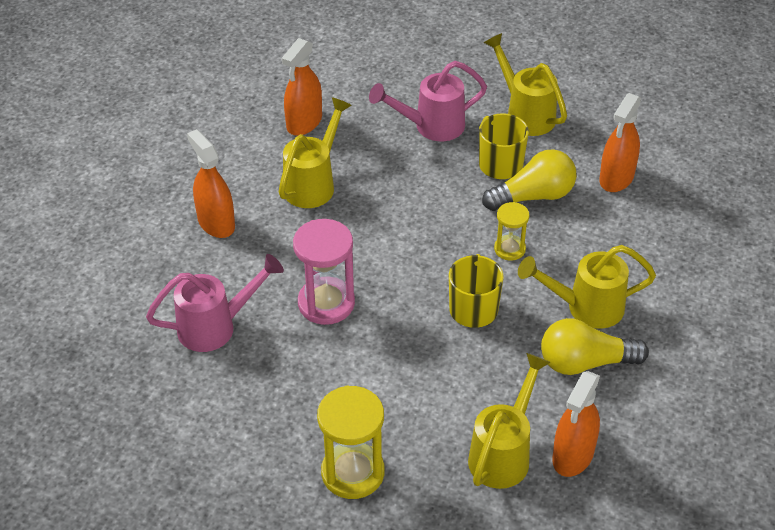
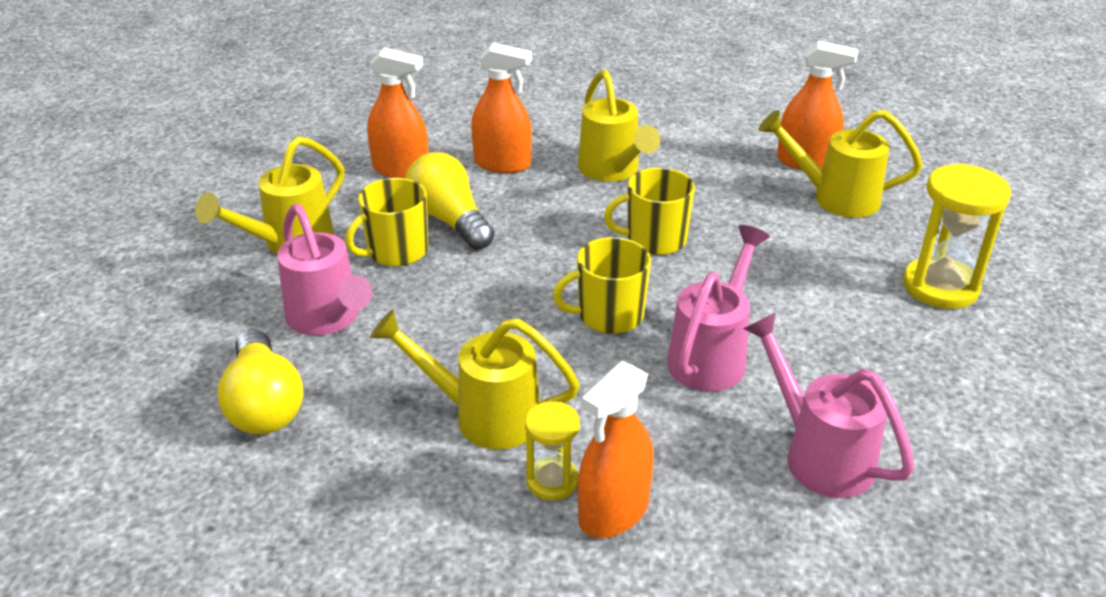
camera: 105 degrees left, 10 degrees down
orange spray bottle [282,38,322,136] -> orange spray bottle moved to [471,43,532,173]
pink hourglass [293,219,355,325] -> pink watering can [667,225,770,392]
yellow hourglass [494,202,529,261] -> yellow hourglass moved to [525,401,580,500]
yellow light bulb [541,318,649,375] -> yellow light bulb moved to [217,329,303,434]
none -> yellow mug [553,237,651,334]

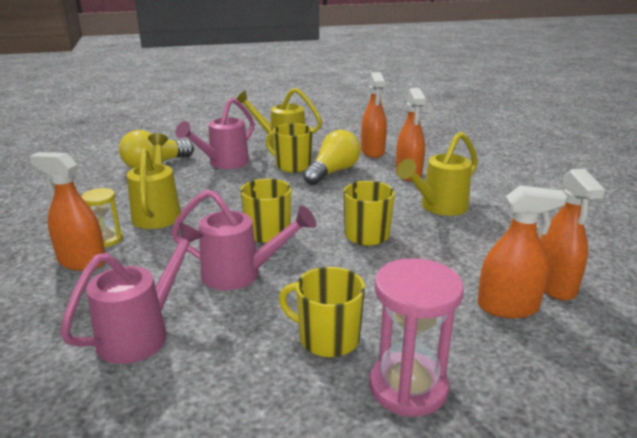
camera: 70 degrees right, 10 degrees down
yellow watering can [759,110,923,218] -> orange spray bottle [477,185,567,318]
yellow hourglass [903,164,1011,309] -> pink hourglass [369,258,464,417]
none -> yellow mug [279,267,365,357]

